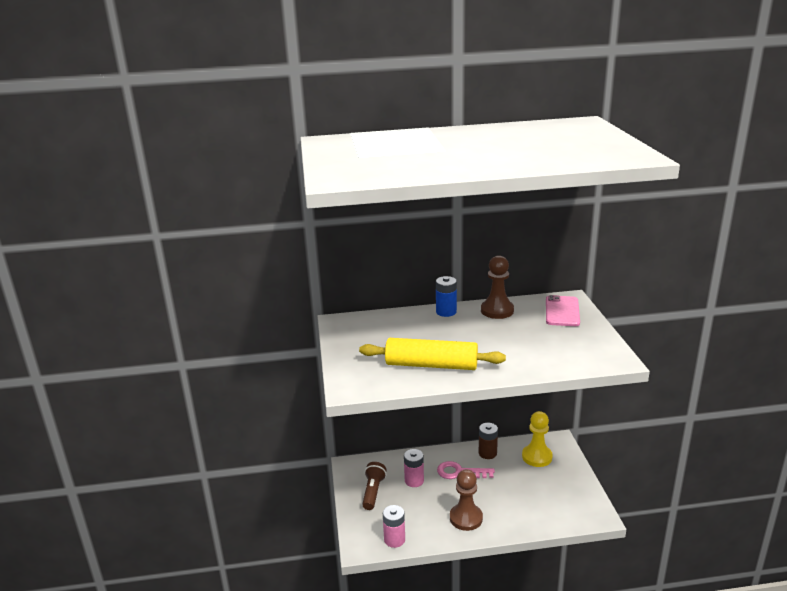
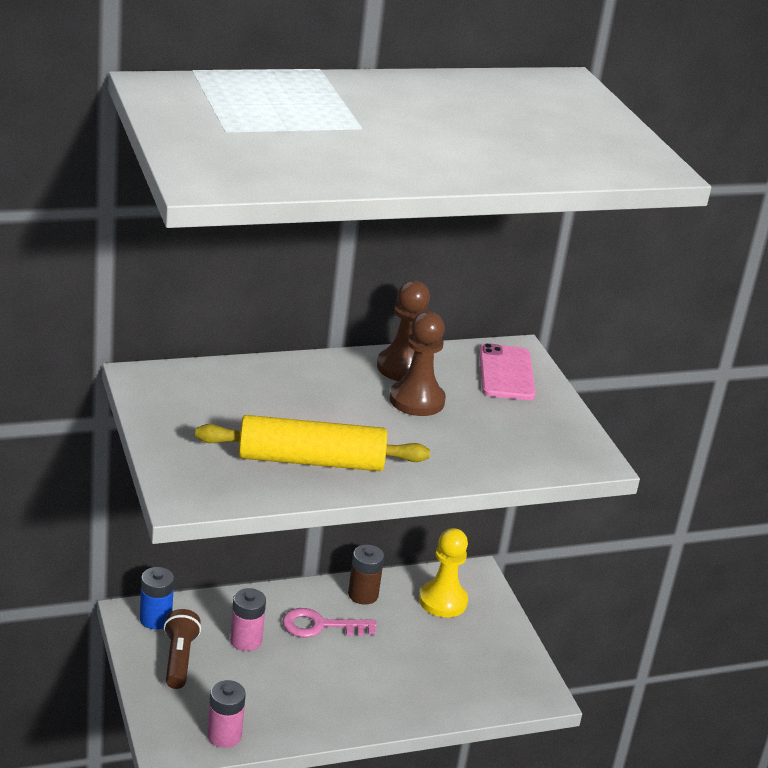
camera: 15 degrees left, 5 degrees up
blue battery [436,276,457,317] -> blue battery moved to [140,567,174,629]
brown pawn [450,469,483,531] -> brown pawn moved to [390,311,446,416]

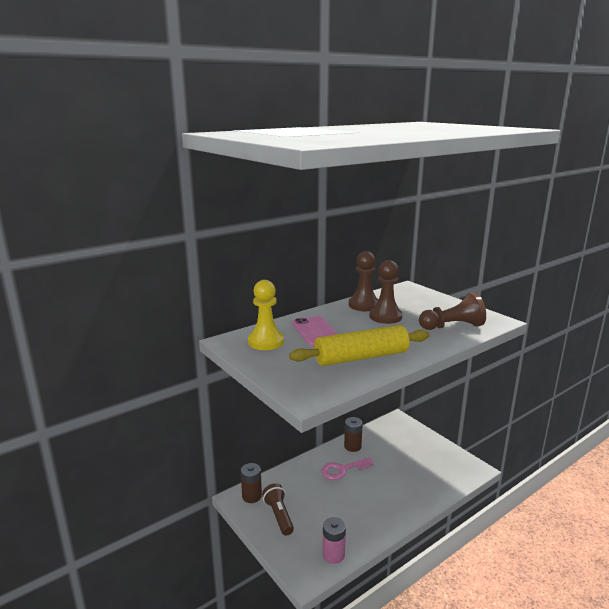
camera: 15 degrees left, 10 degrees down
blue battery [140,567,174,629] -> brown battery [241,463,262,503]
pink battery [230,588,266,651] -> none
yellow pawn [419,528,468,617] -> yellow pawn moved to [248,280,284,350]
pink phone [479,343,536,400] -> pink phone moved to [293,316,338,347]
none -> brown pawn [419,292,486,330]

